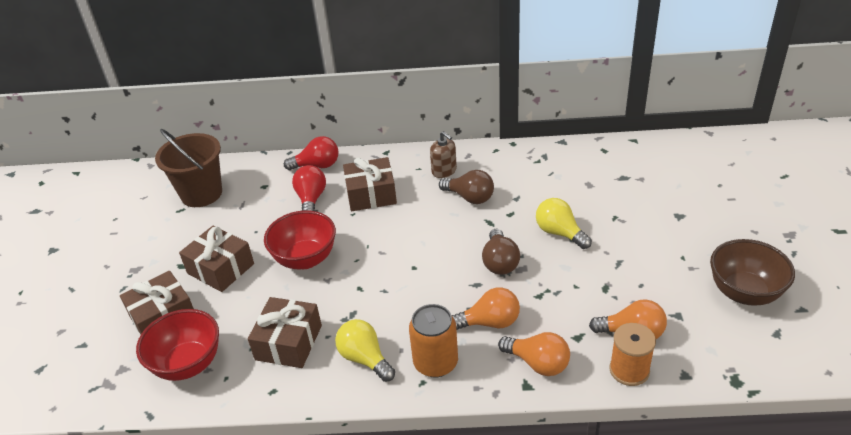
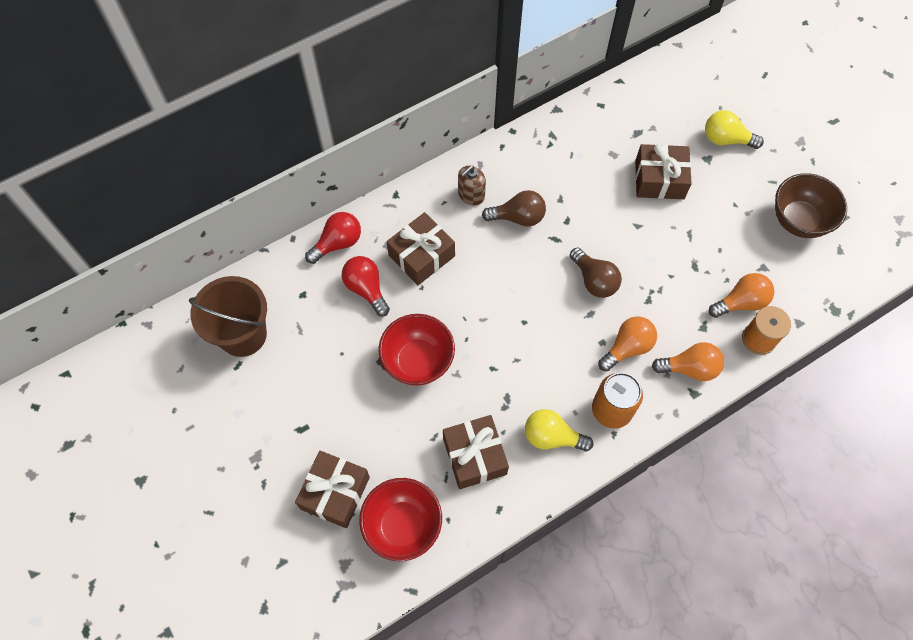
camera: 35 degrees left, 25 degrees up
brown gift [179,226,254,292] -> brown gift moved to [635,144,692,199]
brown soap dispenser [430,131,457,178] -> brown soap dispenser turned 120 degrees clockwise [458,166,486,206]
yellow light bulb [536,198,592,249] -> yellow light bulb moved to [705,110,764,149]

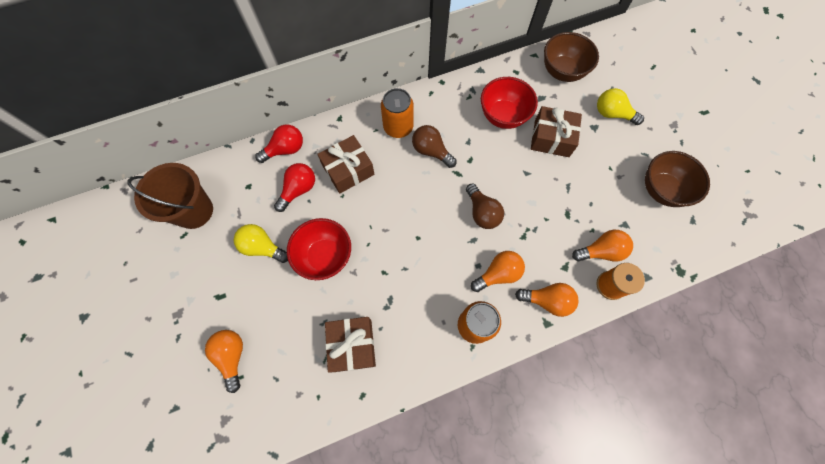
camera: 10 degrees right, 5 degrees up
brown gift [295,451,370,528] -> orange light bulb [205,330,243,393]
red light bulb [342,256,390,317] -> red light bulb turned 60 degrees clockwise [274,163,315,212]
red bowl [359,478,442,561] -> red bowl moved to [481,77,538,129]
brown soap dispenser [458,166,486,206] -> orange can [381,88,414,138]
brown light bulb [482,190,546,227] -> brown light bulb turned 150 degrees counterclockwise [412,125,457,168]
yellow light bulb [525,409,593,451] -> yellow light bulb moved to [234,224,288,263]
none -> brown bowl [544,32,599,82]

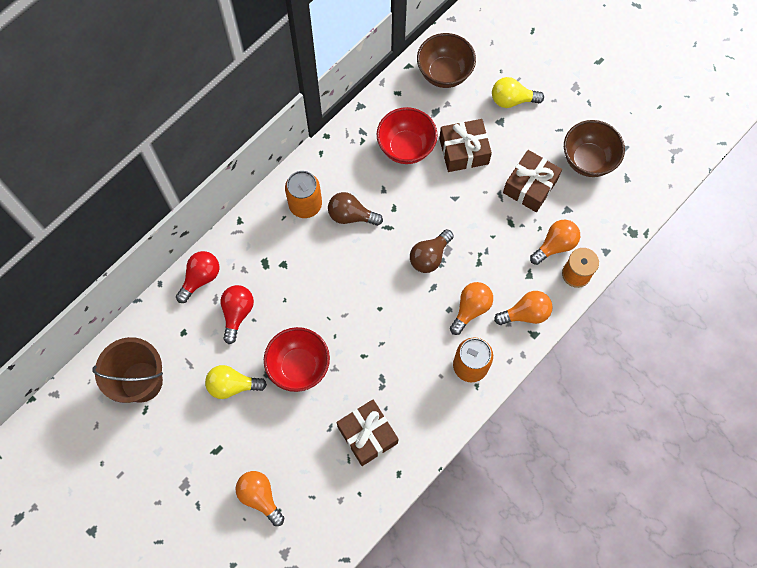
camera: 25 degrees left, 0 degrees up
brown gift [317,135,374,194] -> brown gift moved to [503,150,562,212]
brown light bulb [466,183,504,229] -> brown light bulb turned 90 degrees clockwise [410,229,454,273]

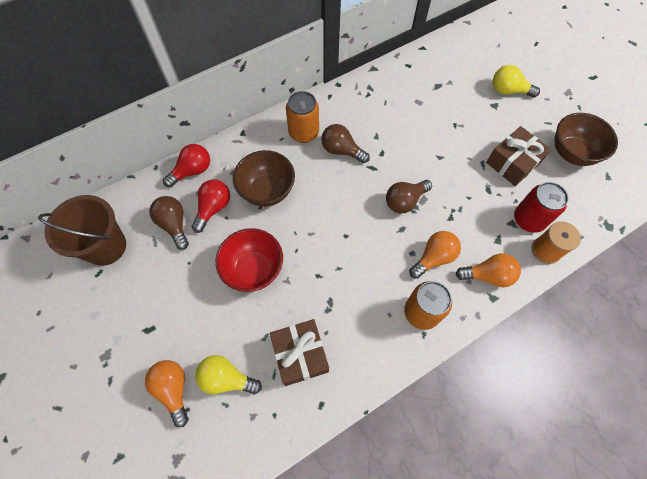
camera: 15 degrees right, 5 degrees down
yellow light bulb [205,365,267,399] -> yellow light bulb moved to [195,355,262,394]
red bowl [377,107,438,164] -> none
brown bowl [417,33,476,88] -> brown bowl moved to [233,150,295,207]
brown gift [439,119,492,172] -> none
orange light bulb [530,220,580,265] -> red can [514,182,569,233]
none -> brown light bulb [149,196,189,250]

